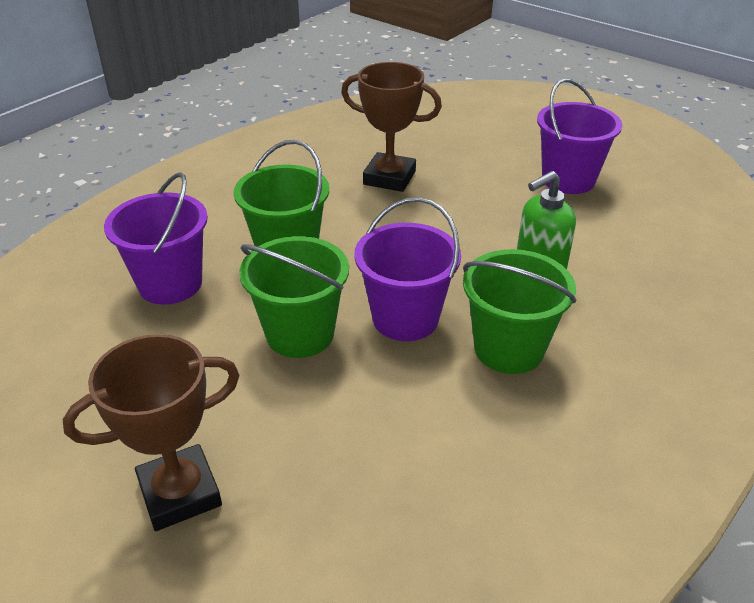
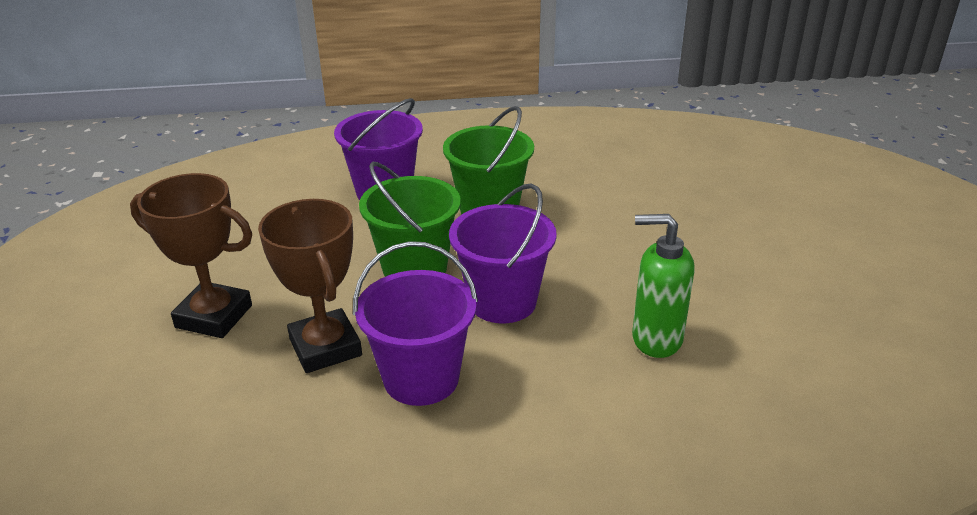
camera: 45 degrees right, 5 degrees down
brown trophy [341,62,442,192] -> brown trophy moved to [258,199,362,373]
green bucket [463,249,576,374] -> none
purple bucket [537,78,622,194] -> purple bucket moved to [353,241,478,406]

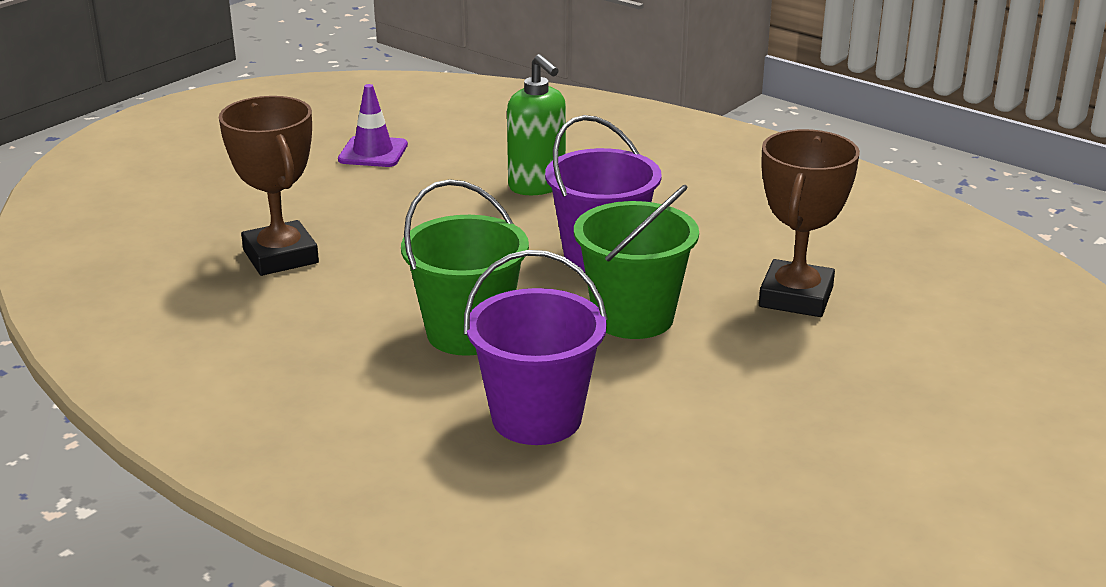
camera: 135 degrees left, 5 degrees down
brown trophy [130,173,252,338] -> brown trophy moved to [219,96,319,276]
purple bucket [353,241,478,406] -> none
none -> purple traffic cone [338,84,408,167]

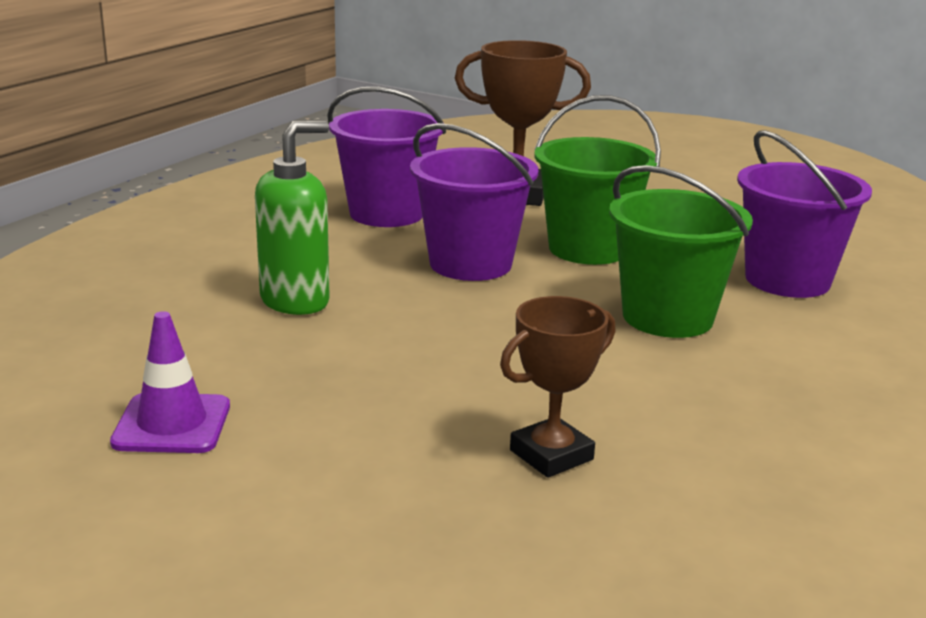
camera: 100 degrees left, 5 degrees down
brown trophy [219,96,319,276] -> brown trophy [500,296,616,478], size x0.66
none -> purple bucket [327,87,446,227]

